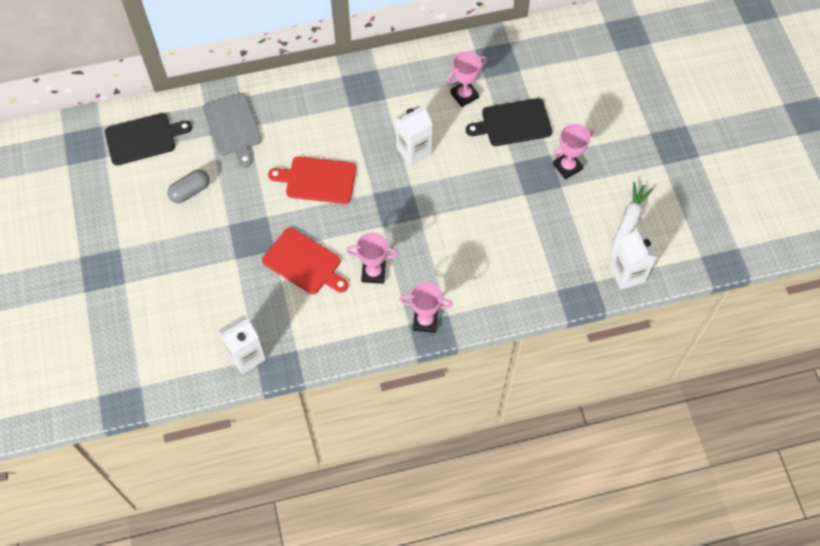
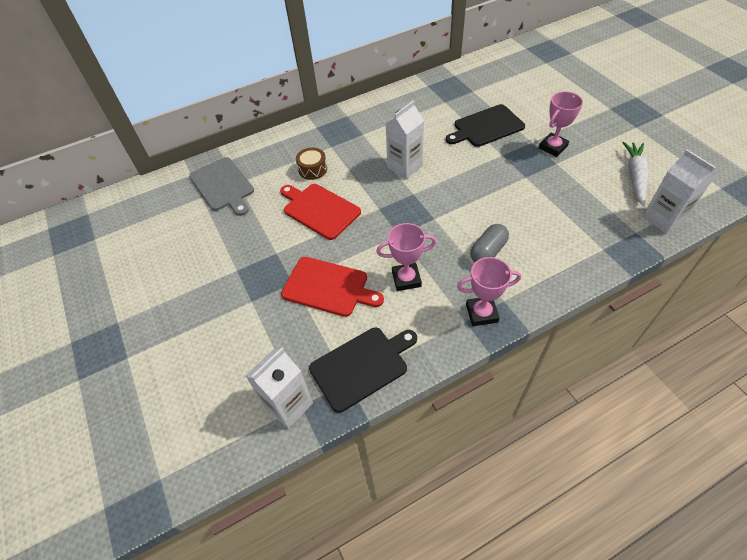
camera: 10 degrees left, 10 degrees down
black cutting board [105,113,192,165] -> black cutting board moved to [309,327,417,413]
grey capsule [167,169,210,203] -> grey capsule moved to [470,224,509,262]
red cutting board [268,156,356,204] -> red cutting board turned 45 degrees clockwise [280,184,361,240]
pink trophy [446,51,487,107] -> none
none -> brown drum [296,148,327,180]

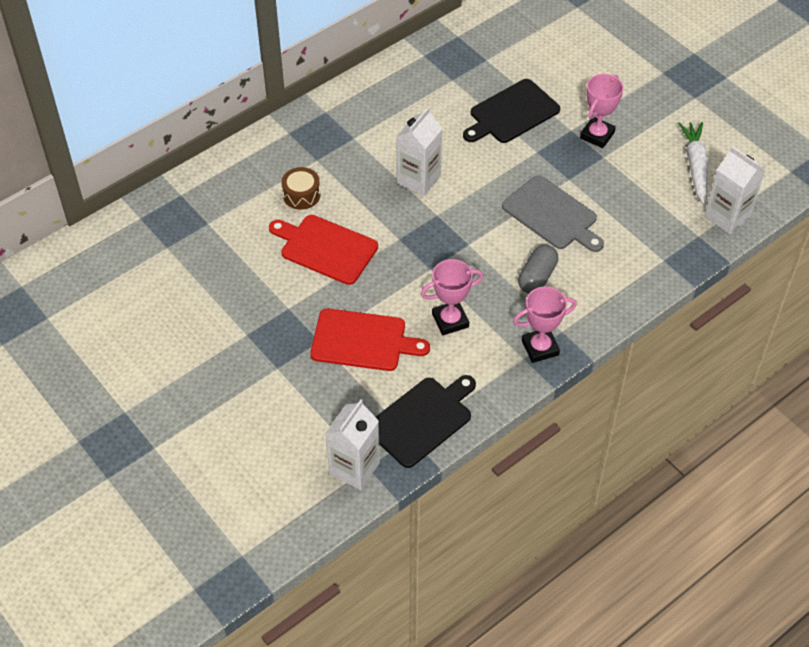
camera: 15 degrees left, 0 degrees up
grey cutting board [189,157,254,216] -> grey cutting board moved to [502,175,604,252]

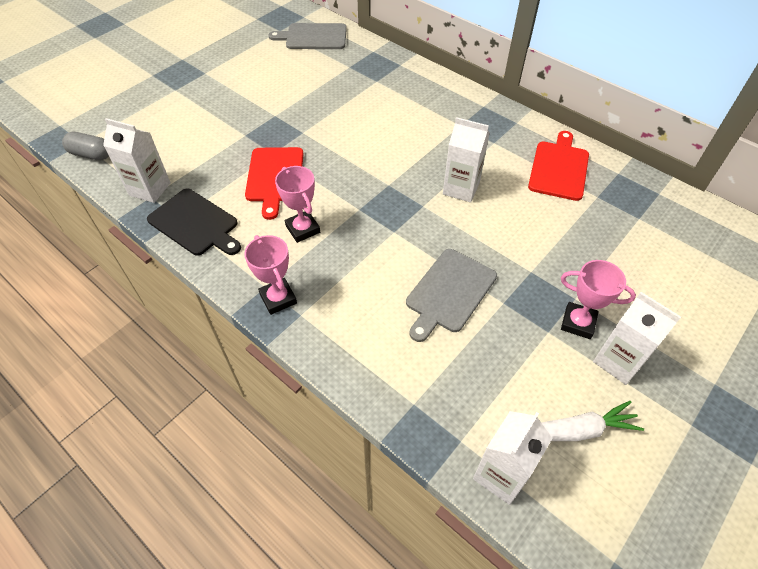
camera: 80 degrees right, 0 degrees up
red cutting board [269,215,378,285] -> red cutting board moved to [528,131,589,201]
brown drum [281,167,320,210] -> none
black cutting board [463,79,560,143] -> none
grey capsule [518,245,558,294] -> grey capsule moved to [62,132,109,161]
none -> grey cutting board [268,23,347,49]
none -> white carton [593,292,681,385]

